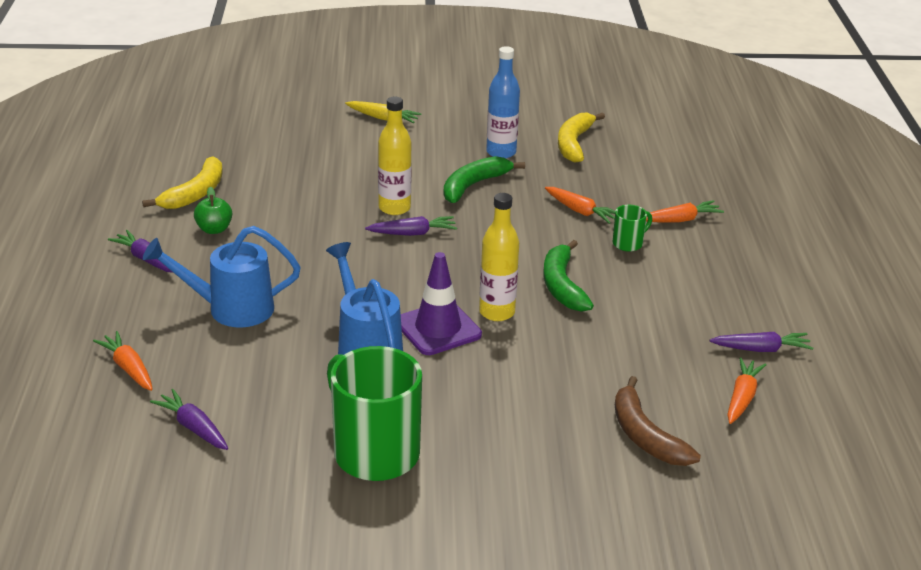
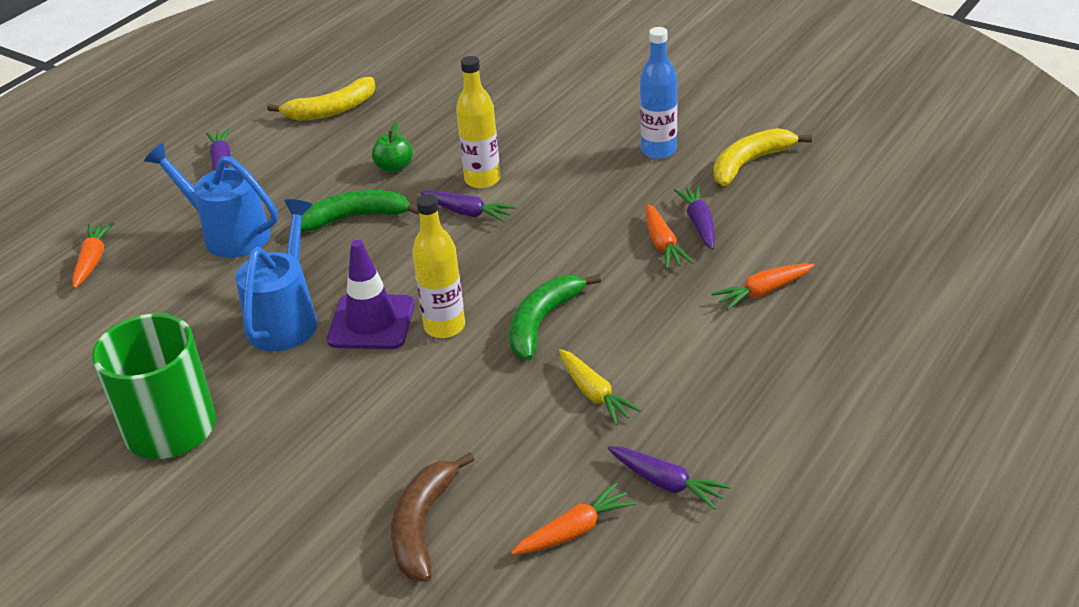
camera: 40 degrees right, 5 degrees up
purple carrot [150,389,228,450] -> purple carrot moved to [674,185,715,250]
green apple [194,187,232,234] -> green apple moved to [372,122,413,173]
yellow carrot [345,101,421,123] -> yellow carrot moved to [559,349,642,425]
green banana [444,156,525,203] -> green banana moved to [301,190,419,232]
green mug [612,205,652,252] -> none
orange carrot [646,200,724,223] -> orange carrot turned 135 degrees clockwise [711,264,815,310]

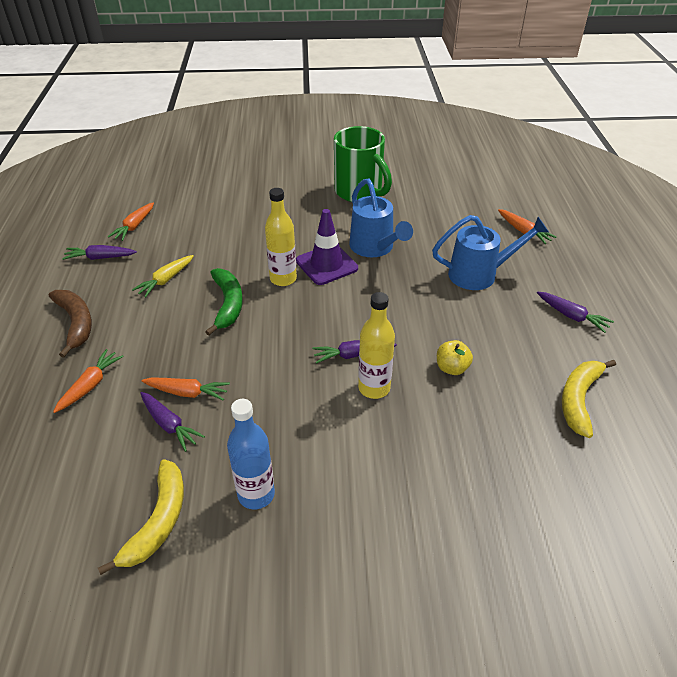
camera: 140 degrees right, 5 degrees up
green banana [301,190,419,232] -> none
green apple [372,122,413,173] -> yellow apple [437,340,473,375]
brown banana [391,452,475,582] -> brown banana moved to [49,290,92,358]
yellow carrot [559,349,642,425] -> yellow carrot turned 75 degrees counterclockwise [132,255,194,298]
orange carrot [646,204,694,269] -> orange carrot turned 150 degrees clockwise [141,377,230,401]

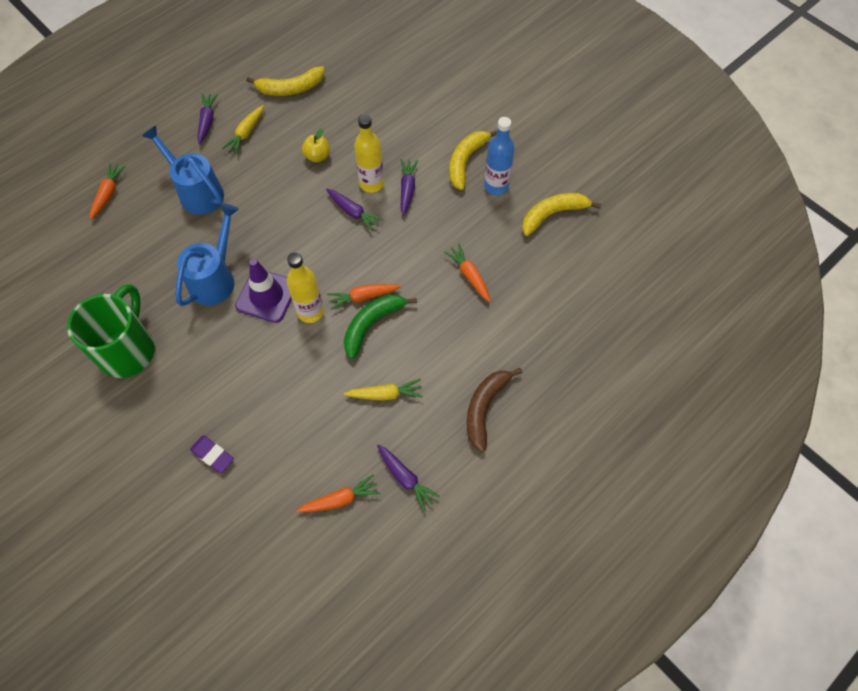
camera: 130 degrees left, 20 degrees up
orange carrot [53,349,124,413] -> orange carrot moved to [327,284,401,310]
purple carrot [140,392,205,452] -> purple carrot moved to [401,159,418,216]
none -> purple eraser [190,435,234,473]
none -> yellow carrot [222,105,264,155]
none -> yellow banana [449,130,498,190]

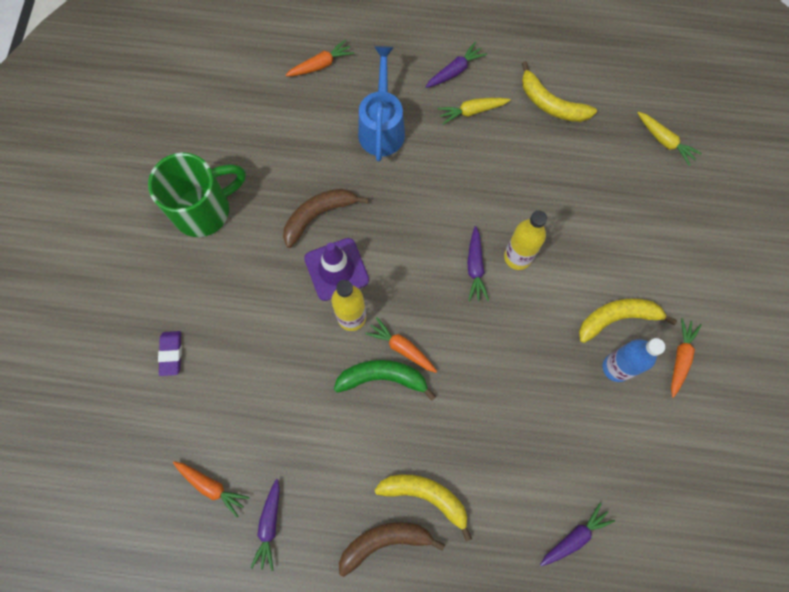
camera: 50 degrees right, 10 degrees up
blue watering can [175,203,239,306] -> brown banana [283,189,369,248]
yellow apple [302,128,330,163] -> none
yellow carrot [344,379,423,401] -> yellow carrot moved to [638,112,702,166]
purple carrot [401,159,418,216] -> purple carrot moved to [540,503,615,566]
orange carrot [444,244,491,302] -> orange carrot moved to [671,318,702,398]
yellow banana [522,193,601,236] -> yellow banana moved to [375,475,472,541]

